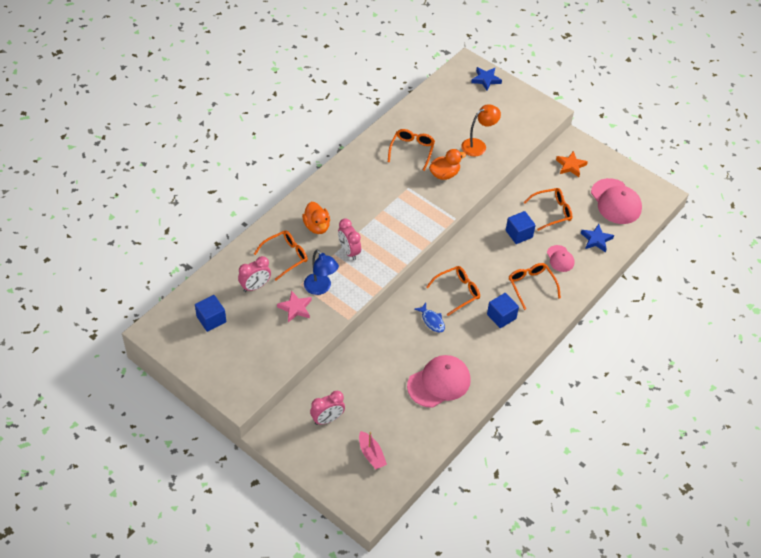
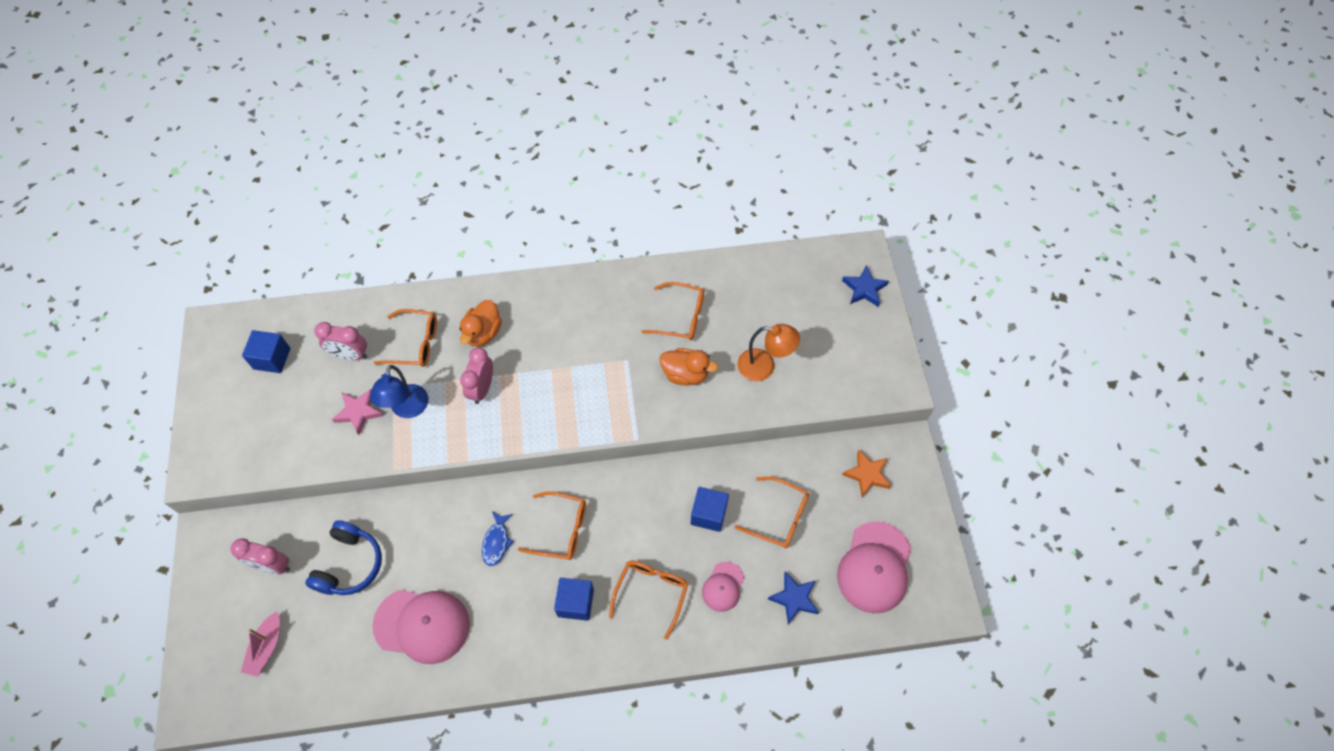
camera: 45 degrees right, 10 degrees up
orange glasses [388,129,435,171] -> orange glasses turned 45 degrees clockwise [641,282,704,340]
none -> blue headphones [305,520,382,595]

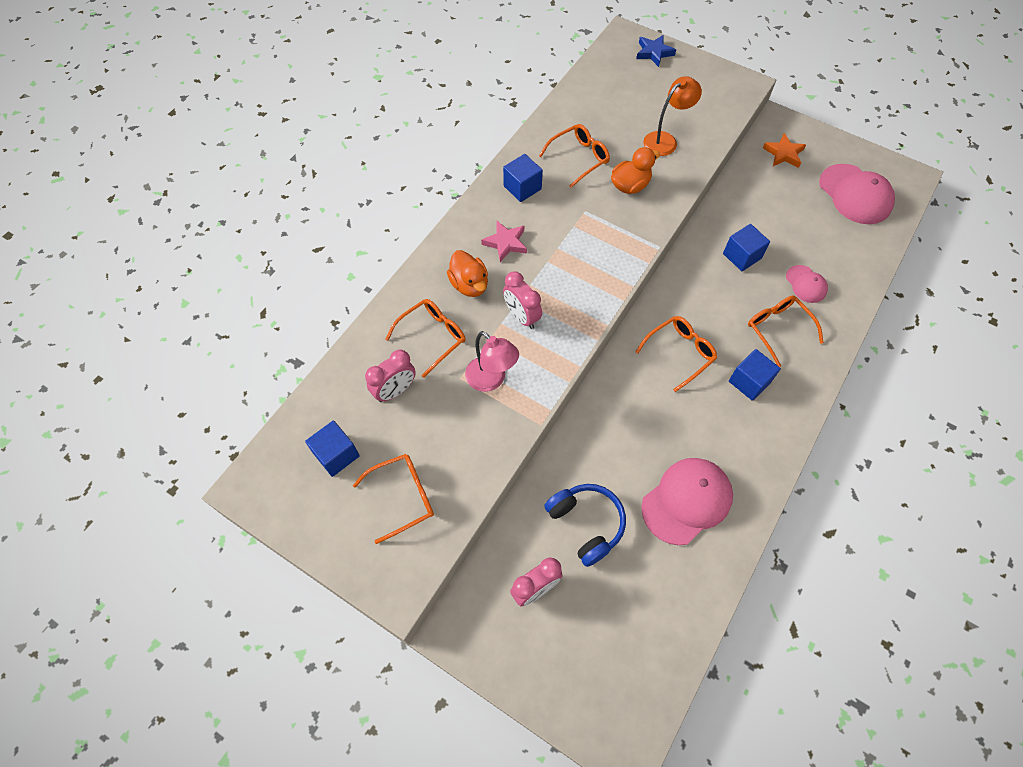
camera: 50 degrees left, 0 degrees up
pink boat [241,612,280,677] -> none
pink star [332,388,383,435] -> pink star moved to [481,221,527,262]
blue lamp [370,365,429,418] -> pink lamp [465,331,519,392]
blue fish [482,512,514,566] -> none
orange glasses [735,477,809,548] -> orange glasses moved to [353,454,434,544]
blue star [768,571,819,624] -> none
none -> blue cube [503,154,543,202]

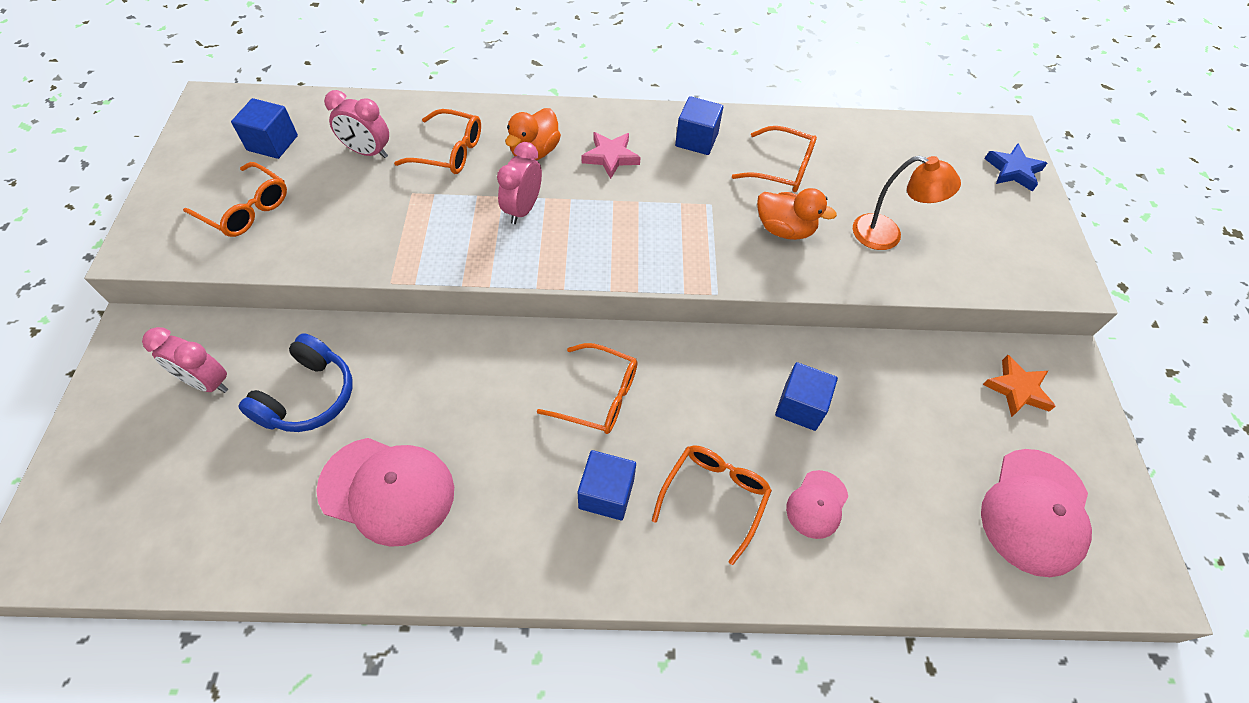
camera: 55 degrees right, 5 degrees down
pink lamp [465,331,519,392] -> none

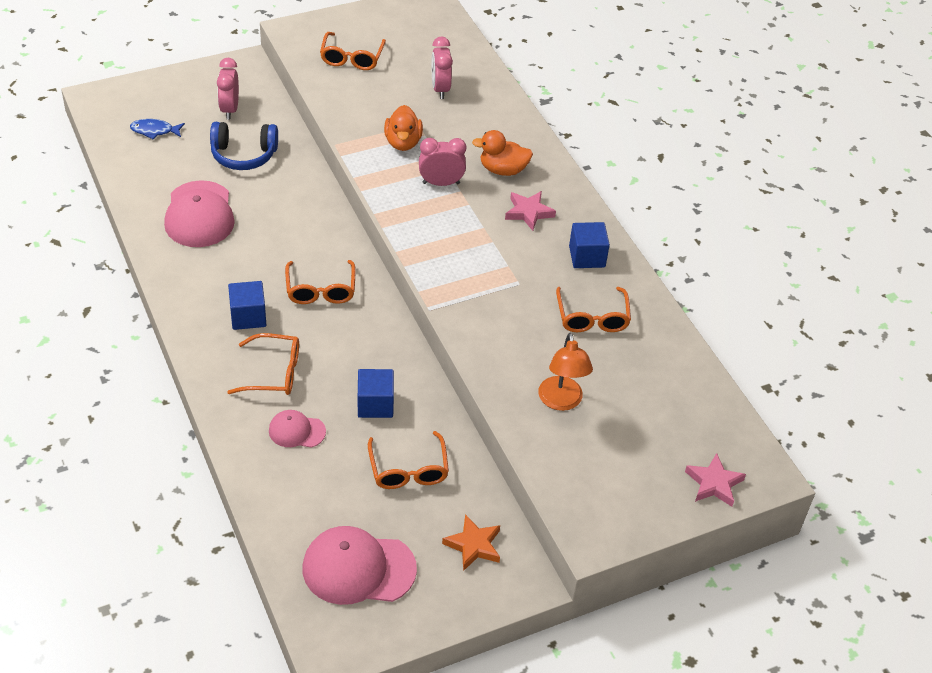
camera: 65 degrees right, 10 degrees down
blue cube [231,98,298,159] -> none
orange glasses [394,109,481,174] -> orange glasses moved to [368,431,449,489]
orange duck [757,188,837,240] -> orange duck moved to [384,105,423,151]
blue star [984,143,1047,192] -> pink star [685,453,746,507]
none -> blue fish [130,119,185,139]

